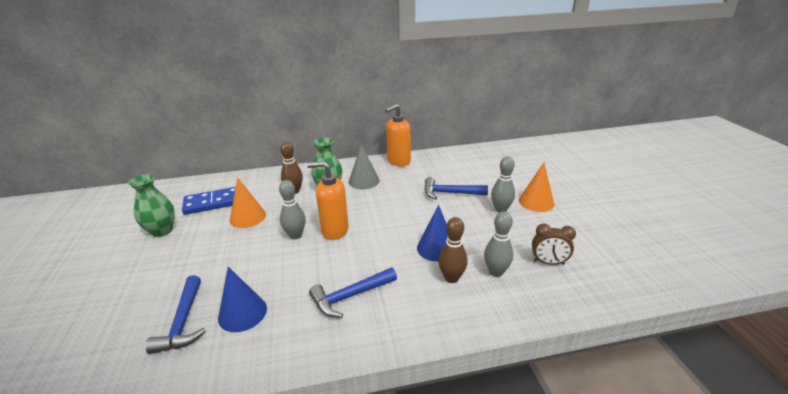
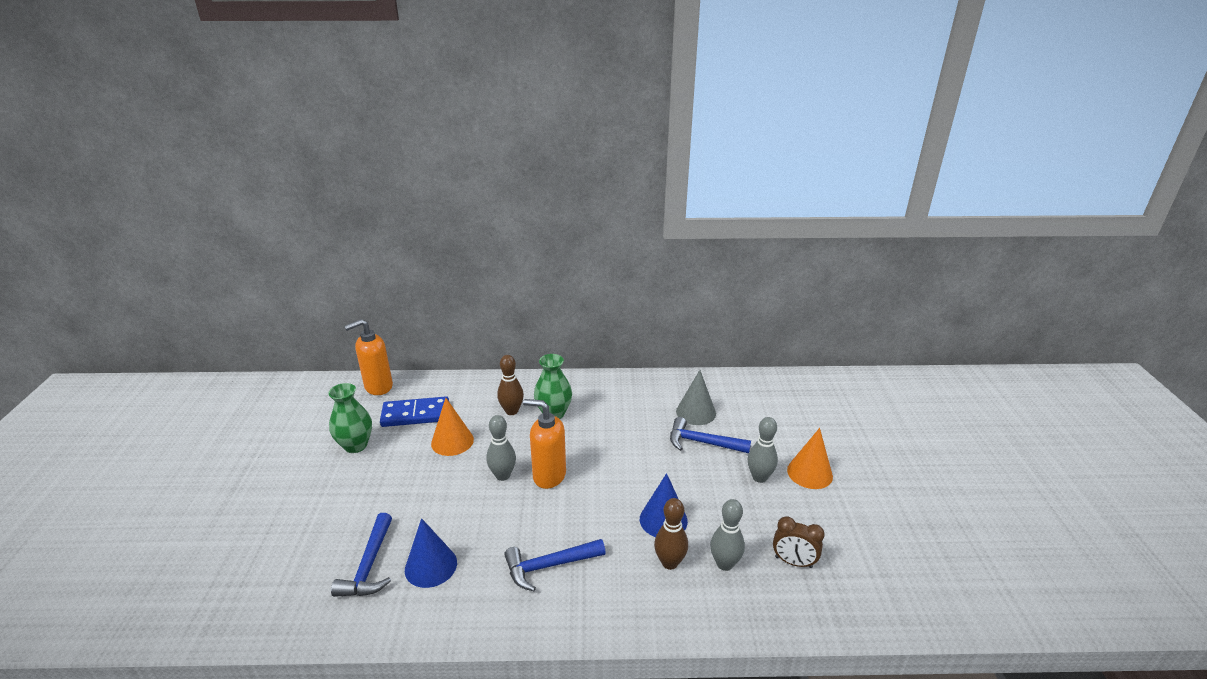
camera: 10 degrees right, 0 degrees up
grey cone [348,144,380,189] -> grey cone moved to [676,370,716,425]
orange soap dispenser [385,104,411,166] -> orange soap dispenser moved to [344,319,393,395]

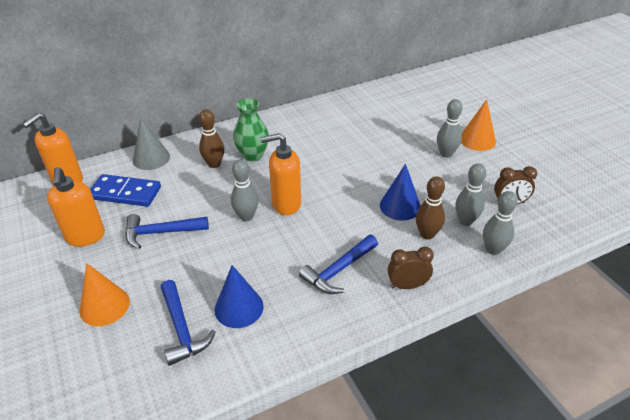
camera: 25 degrees left, 10 degrees up
green vase [328,383,372,453] -> orange soap dispenser [47,167,105,247]
blue domino [380,396,449,427] -> blue domino turned 45 degrees clockwise [90,174,161,207]
orange cone [431,398,474,456] -> orange cone moved to [80,263,130,326]
blue hammer [670,417,751,453] -> blue hammer moved to [125,214,209,249]
grey cone [676,370,716,425] -> grey cone moved to [133,118,170,170]
none -> brown clock [388,247,434,289]
none -> grey bowling pin [483,191,518,255]

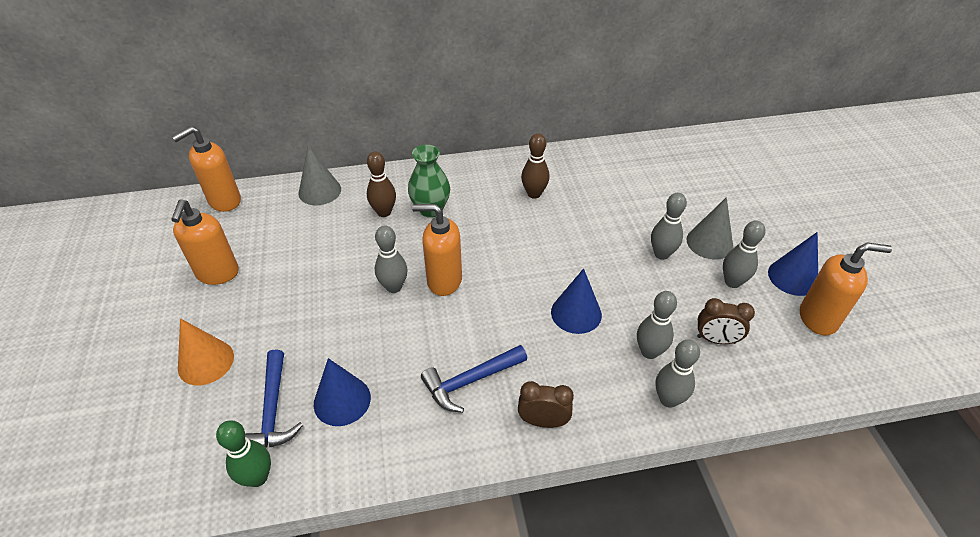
camera: 15 degrees right, 5 degrees up
blue domino [90,174,161,207] -> none
blue hammer [125,214,209,249] -> none
brown bowling pin [416,176,445,240] -> brown bowling pin moved to [521,133,550,199]
orange cone [461,99,496,151] -> grey cone [687,197,733,260]
none -> green bowling pin [216,420,271,487]
none -> grey bowling pin [723,220,766,288]
none -> blue cone [768,232,818,296]
none -> orange soap dispenser [800,242,892,336]

